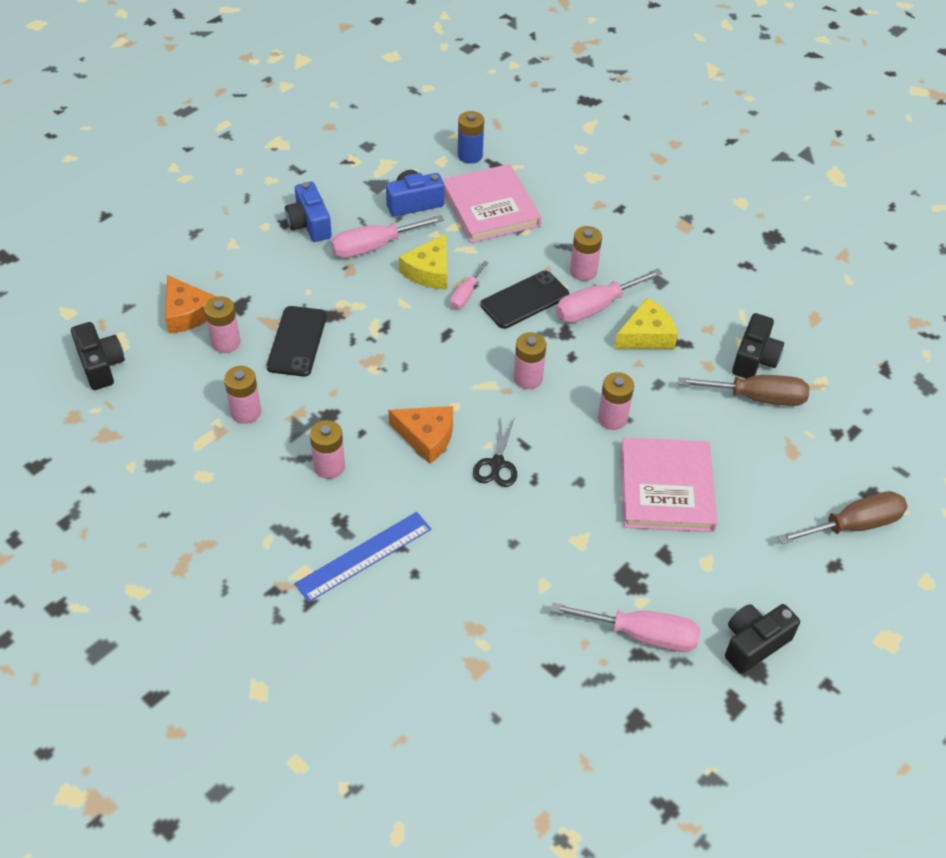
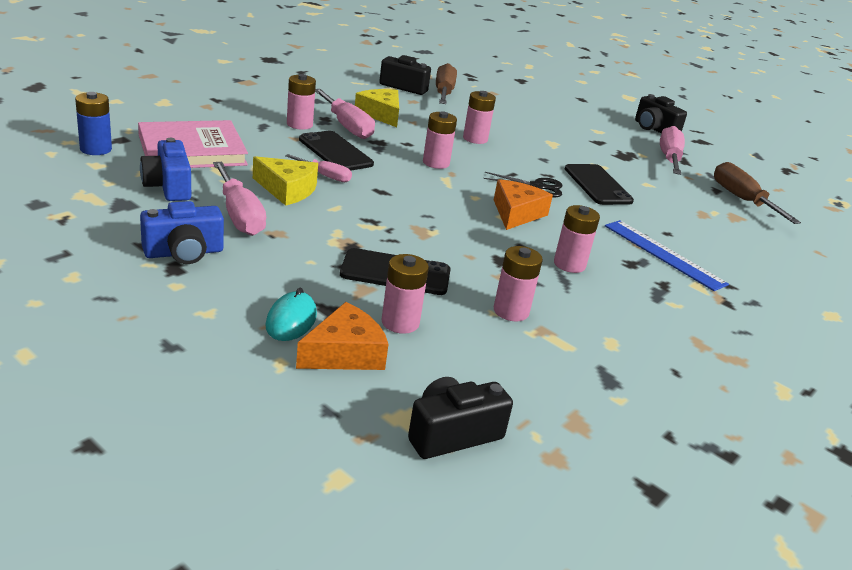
camera: 95 degrees left, 20 degrees down
pink book [621,438,717,532] -> none
brown screwdriver [778,491,908,544] -> brown screwdriver moved to [714,162,801,224]
none -> turquoise mouse [265,287,317,341]
none -> black phone [565,164,634,205]

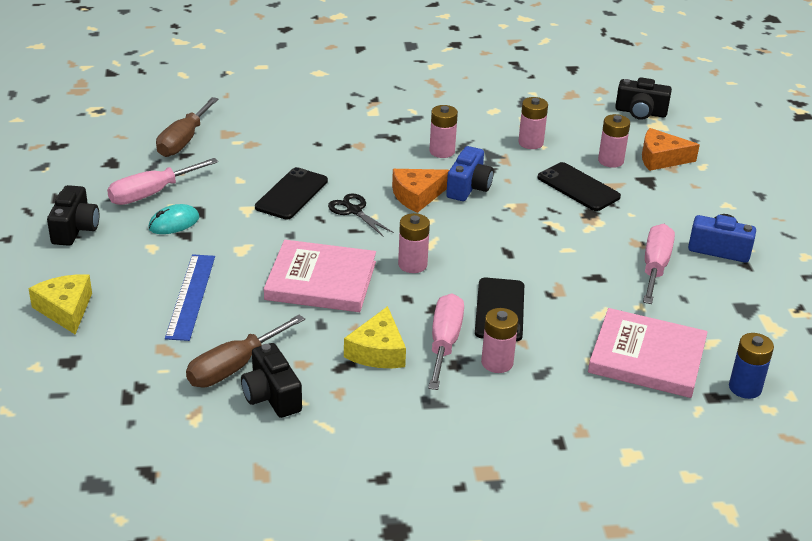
camera: 135 degrees left, 5 degrees up
blue camera [140,138,191,201] -> blue camera moved to [446,146,494,201]
yellow cheese [253,156,318,206] -> yellow cheese moved to [28,274,92,334]
turquoise mouse [265,287,317,341] -> turquoise mouse moved to [148,204,199,234]
pink screwdriver [285,154,352,182] -> none
pink battery [463,91,496,144] -> pink book [264,240,376,312]
blue ruler [605,220,729,291] -> blue ruler moved to [165,254,215,341]

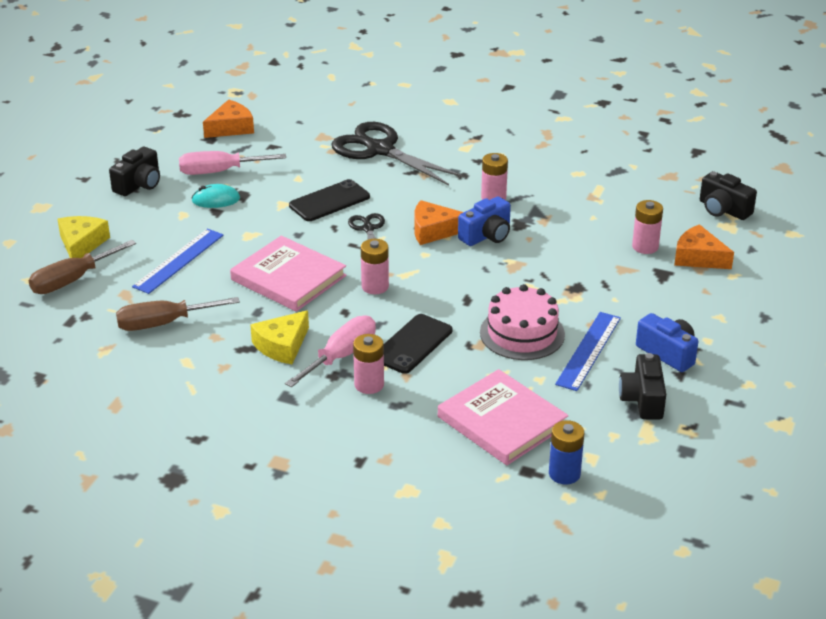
camera: 30 degrees right, 0 degrees up
brown screwdriver [156,97,219,157] -> brown screwdriver moved to [29,240,136,294]
black camera [241,343,302,418] -> black camera moved to [619,353,666,420]
pink battery [518,97,548,149] -> none
black phone [538,162,621,211] -> none
pink screwdriver [643,224,675,304] -> blue ruler [555,312,621,391]
none -> orange cheese [203,99,254,138]
none -> black scissors [332,122,464,185]
none -> pink cake [480,284,565,360]

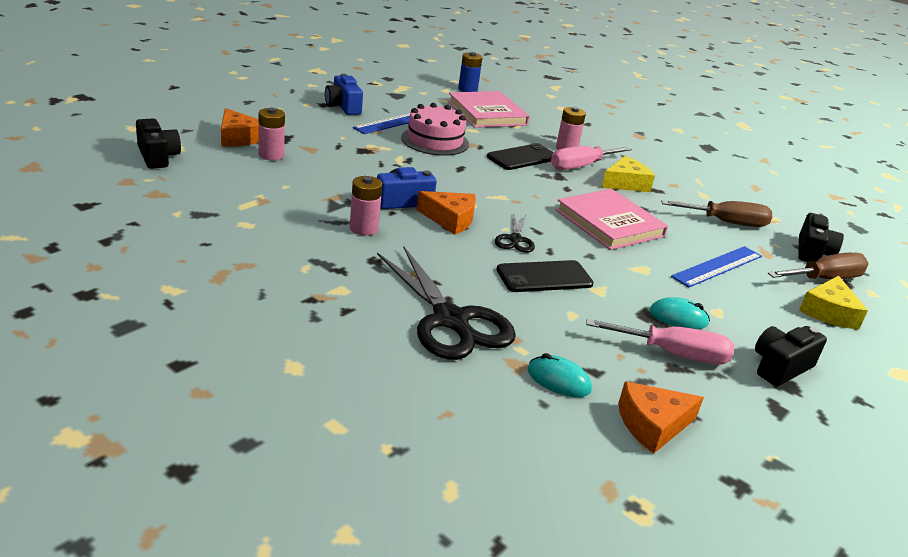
camera: 165 degrees left, 5 degrees down
pink battery [361,239,389,294] -> none
black camera [619,353,666,420] -> black camera moved to [798,213,844,262]
none -> turquoise mouse [528,353,592,397]

